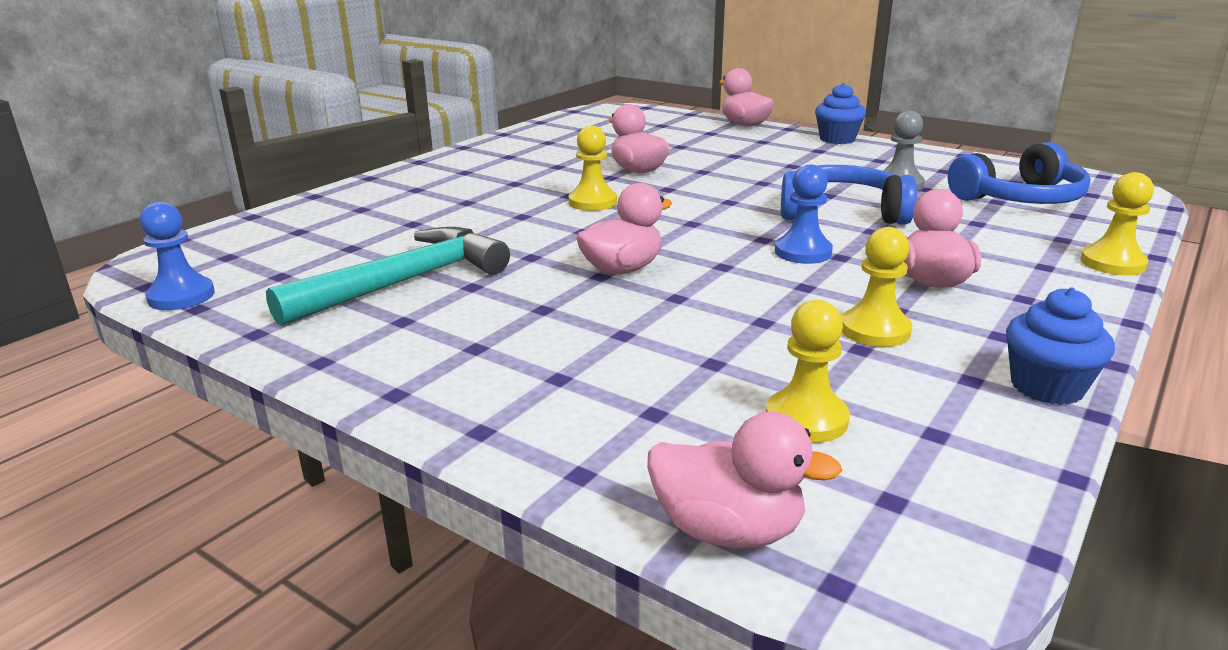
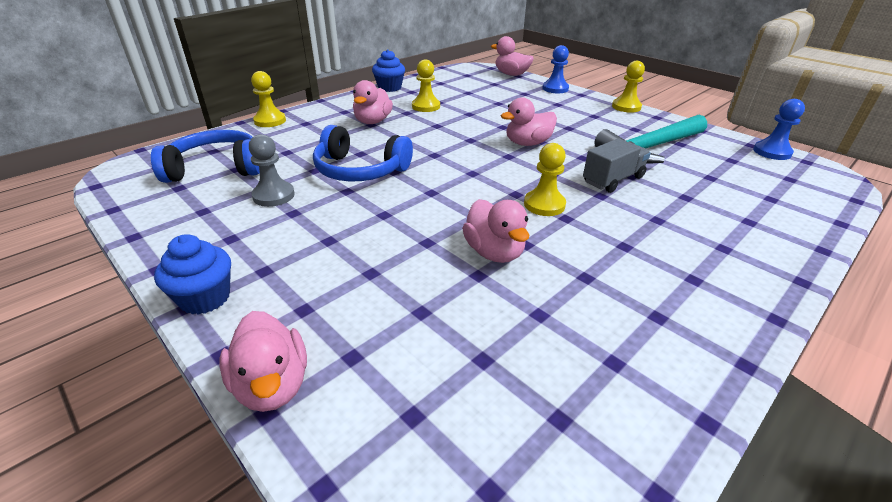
camera: 170 degrees left, 10 degrees up
yellow pawn [766,300,850,443] -> yellow pawn moved to [612,61,645,113]
blue pawn [775,165,833,264] -> blue pawn moved to [542,45,569,93]
none -> grey truck [583,139,651,193]

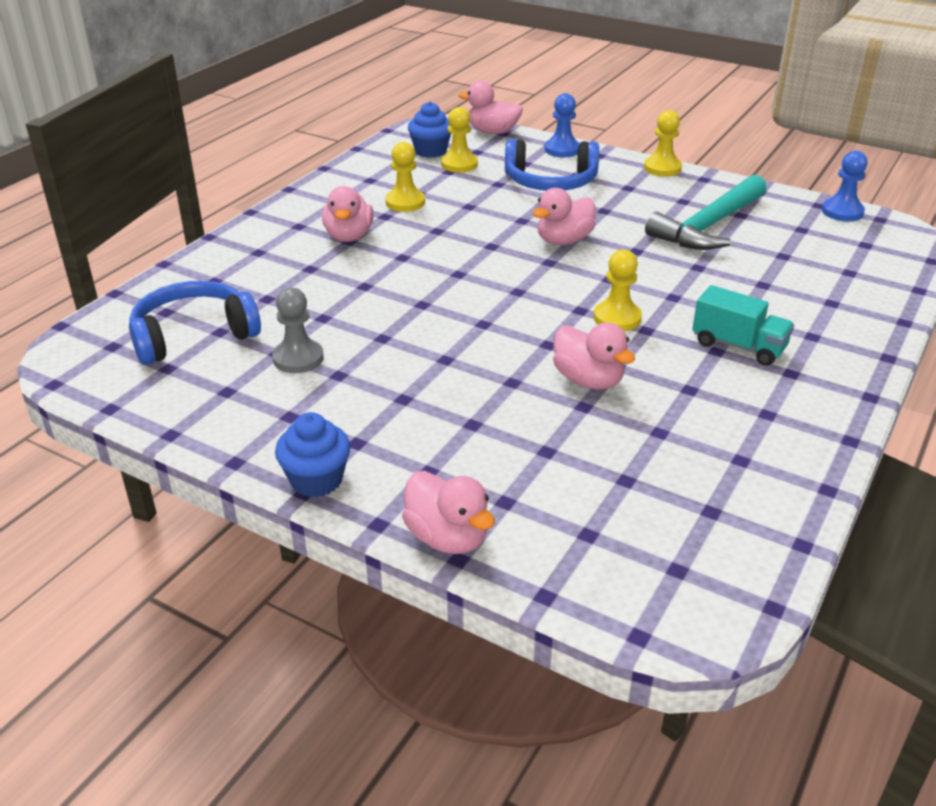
camera: 15 degrees left, 0 degrees up
yellow pawn [251,71,286,127] -> yellow pawn moved to [441,107,478,173]
blue headphones [313,125,413,181] -> blue headphones moved to [505,139,599,191]
blue cupcake [372,49,405,92] -> blue cupcake moved to [408,102,451,158]
grey truck [583,139,651,193] -> none
none -> turquoise truck [692,285,794,366]

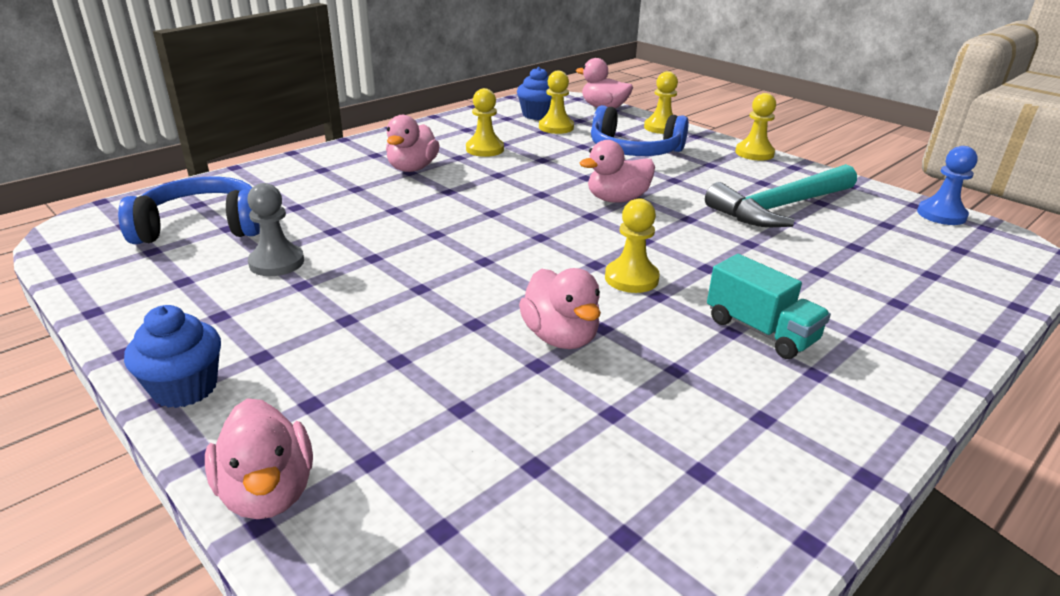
camera: 15 degrees right, 5 degrees down
blue pawn [544,93,580,157] -> yellow pawn [644,71,678,134]

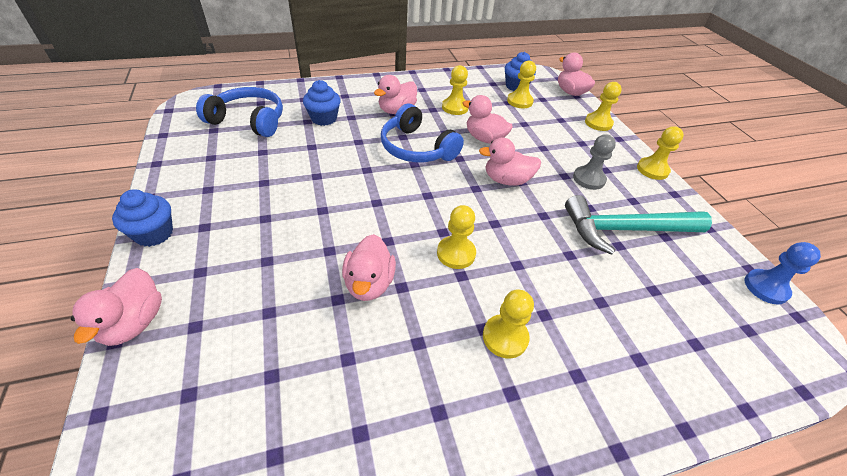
camera: 25 degrees right, 15 degrees up
grey pawn [247,183,304,276] -> grey pawn moved to [573,134,616,190]
blue headphones [591,105,689,156] -> blue headphones moved to [381,104,464,162]
turquoise truck [707,254,831,359] -> yellow pawn [483,290,534,359]
none -> blue cupcake [303,80,341,126]
none -> pink duck [462,95,513,143]

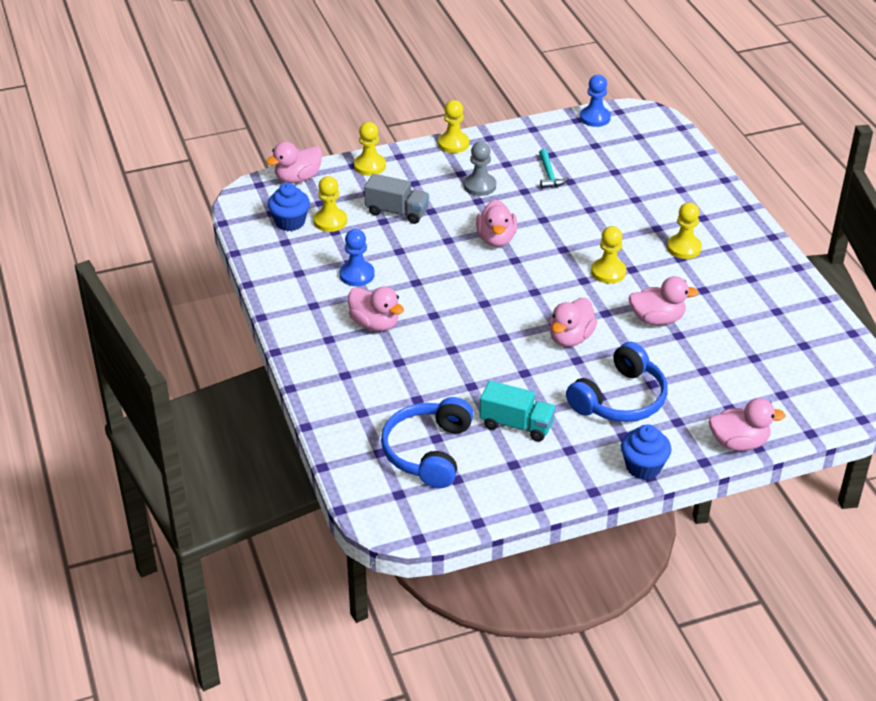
camera: 90 degrees left, 5 degrees down
blue cupcake [303,80,341,126] -> none
blue headphones [381,104,464,162] -> blue headphones moved to [566,342,667,422]
yellow pawn [442,65,469,115] -> blue pawn [340,229,375,286]
pink duck [462,95,513,143] -> pink duck moved to [549,298,597,347]
turquoise hammer [565,195,712,255] -> turquoise hammer [539,149,569,188], size x0.47
none -> grey truck [364,174,429,224]
none -> turquoise truck [480,381,556,441]

